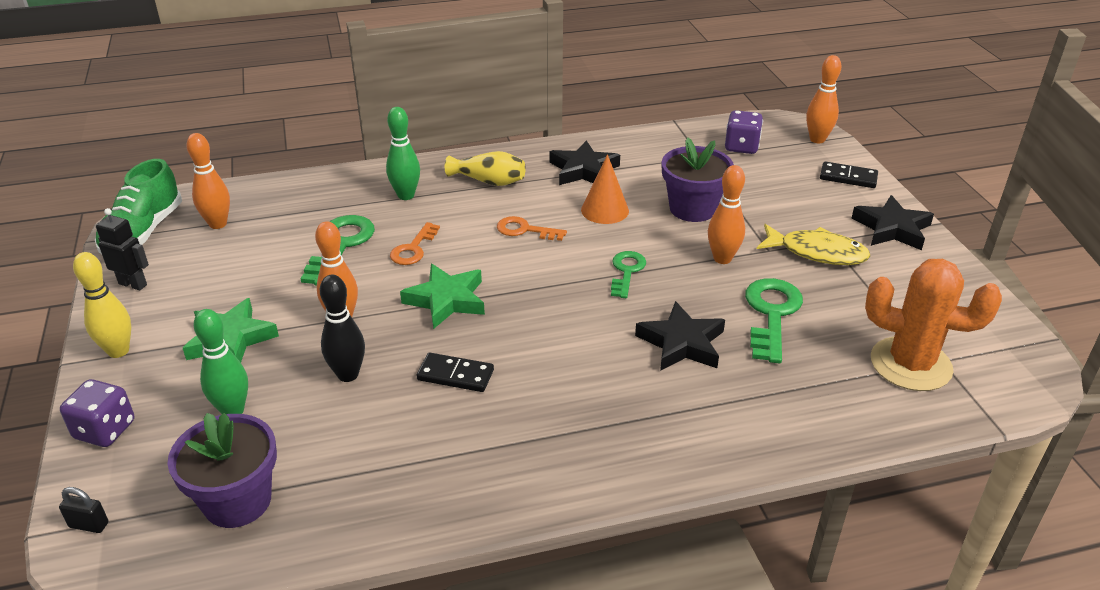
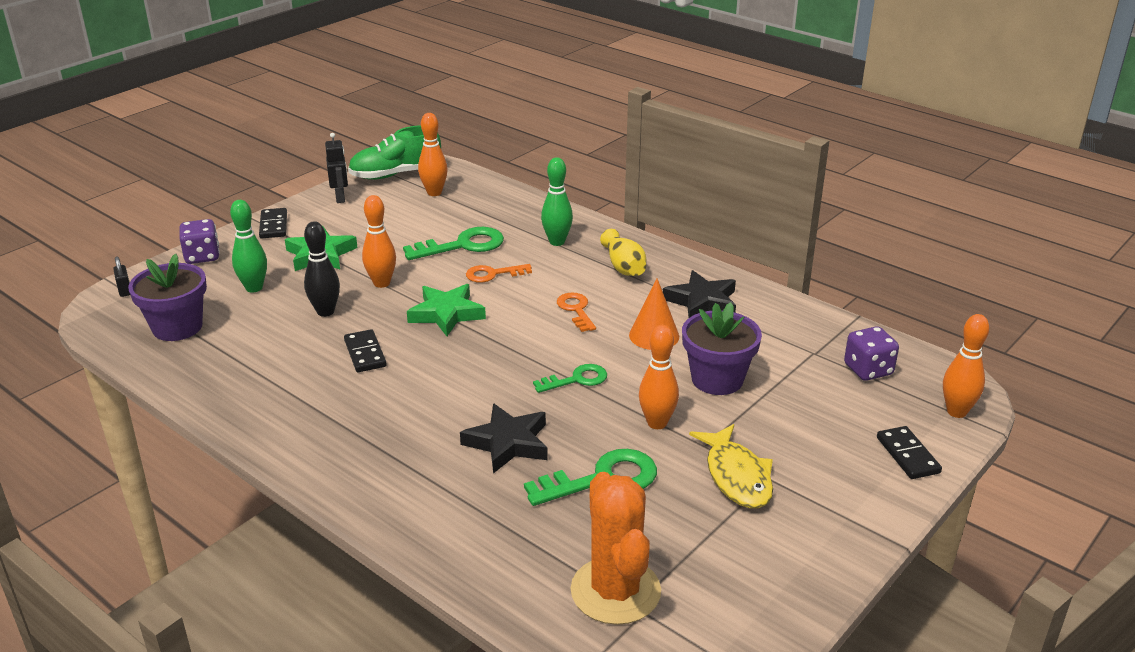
camera: 55 degrees right, 5 degrees down
yellow bowling pin [73,252,131,358] -> black domino [259,208,287,238]
black star [852,195,934,250] -> none

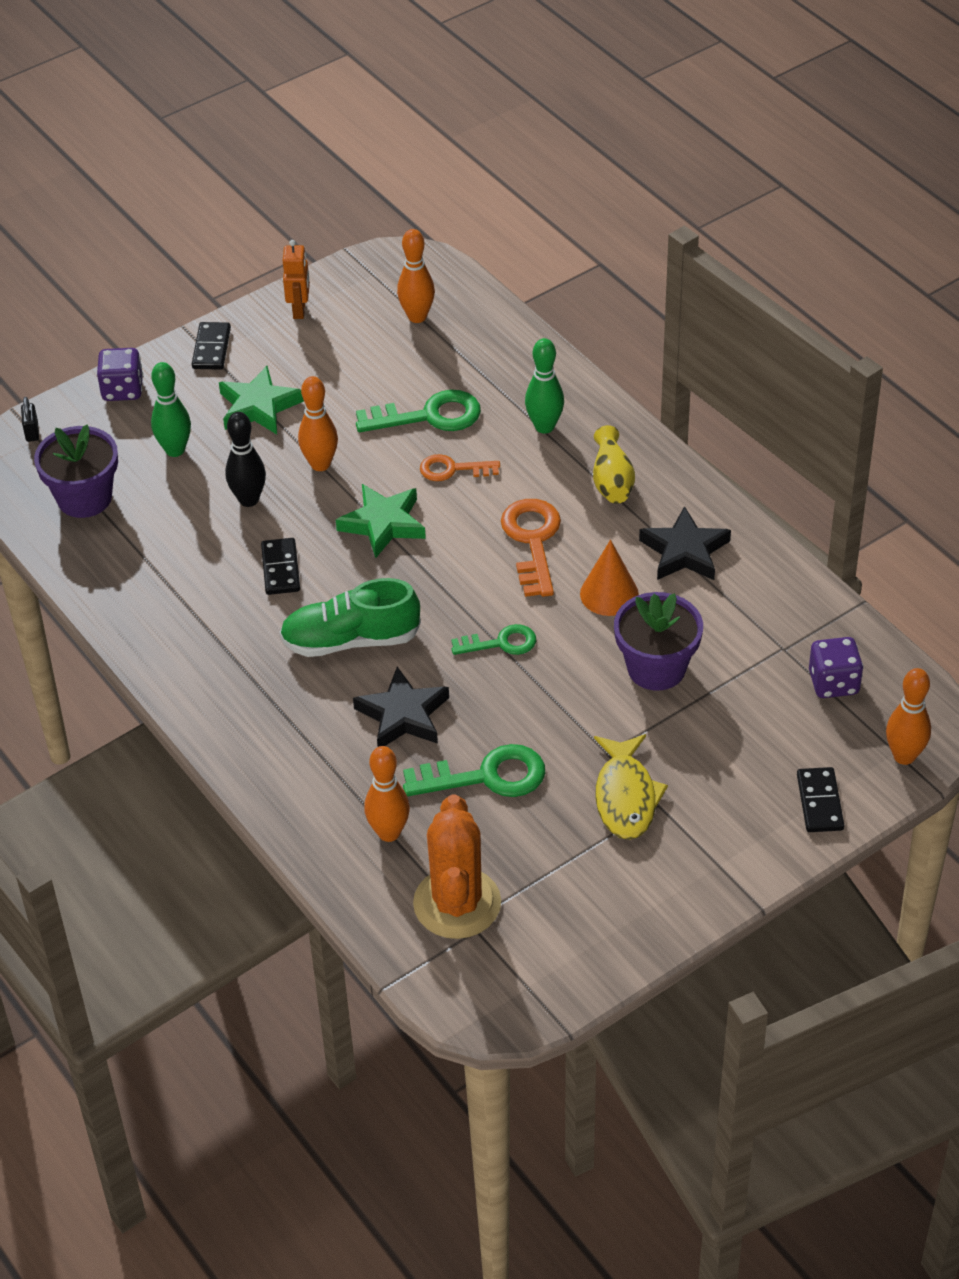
camera: 15 degrees right, 15 degrees up
black robot [325,133,348,203] -> orange robot [283,240,310,319]
green shoe [348,125,441,180] -> green shoe moved to [279,578,421,657]
orange key [557,293,596,332] -> orange key [501,499,561,597], size x1.60
orange bowling pin [639,325,679,429] -> orange bowling pin moved to [364,746,410,842]

